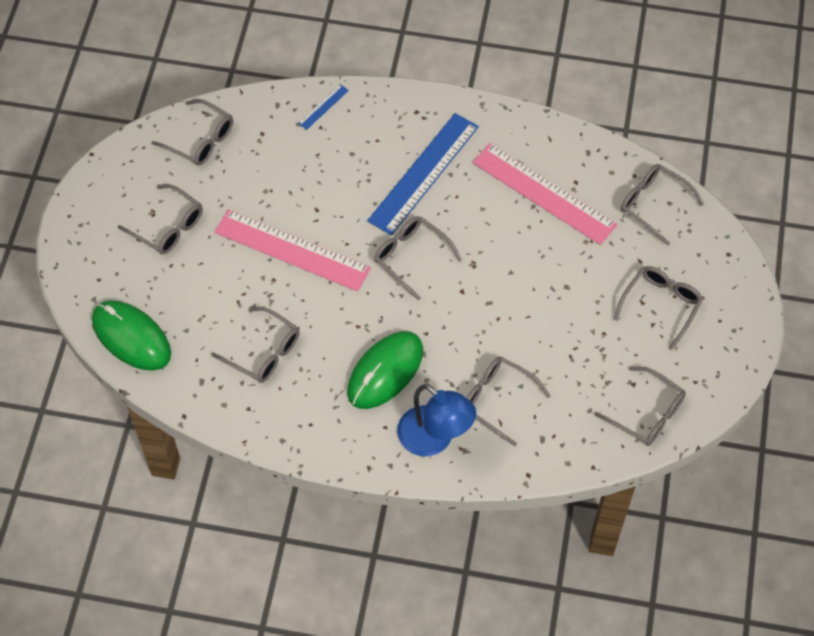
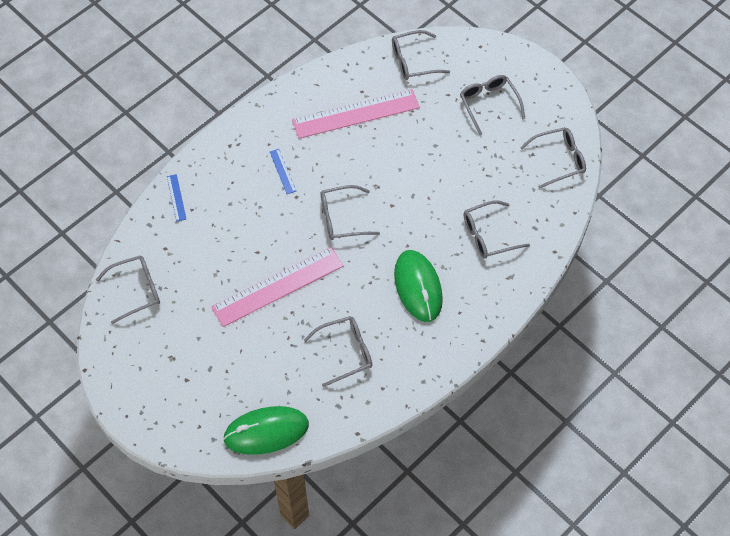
camera: 55 degrees left, 0 degrees up
grey glasses [118,184,203,254] -> none
blue ruler [367,113,479,235] -> blue ruler [270,149,296,194], size x0.41
blue lamp [397,384,476,456] -> none

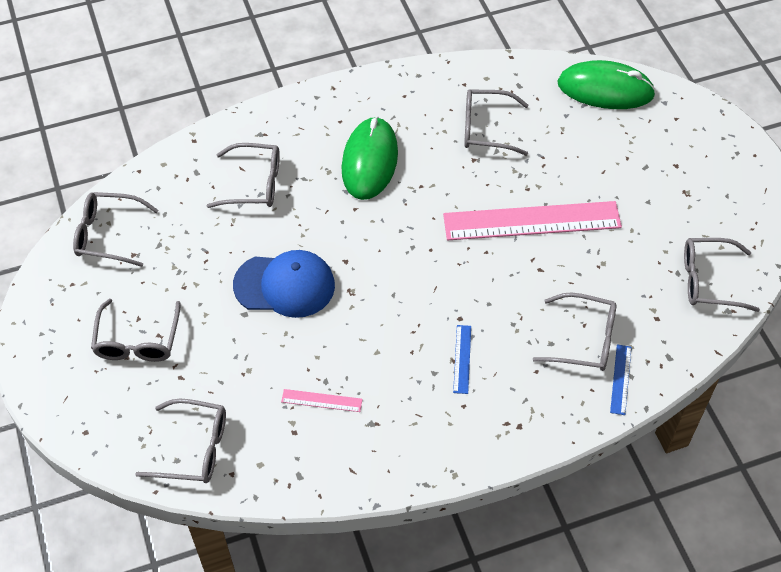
camera: 155 degrees left, 5 degrees down
pink ruler [292,89,420,139] -> pink ruler [281,389,363,412], size x0.41
grey glasses [321,185,380,240] -> grey glasses moved to [533,292,616,371]
none -> blue cap [233,250,335,318]

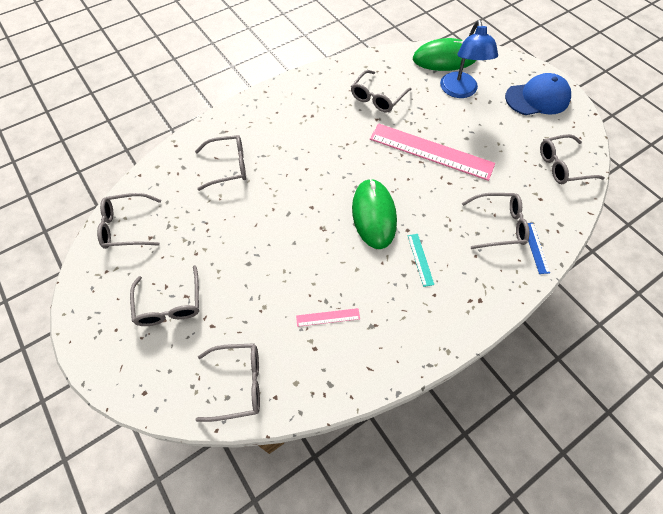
camera: 15 degrees left, 5 degrees up
blue cap [233,250,335,318] -> blue cap moved to [505,73,571,115]
green mouse [342,116,398,200] -> green mouse moved to [352,178,397,249]
pink ruler [443,201,622,240] -> pink ruler turned 45 degrees clockwise [370,123,495,181]
blue ruler [453,325,471,394] -> turquoise ruler [408,234,434,287]
grey glasses [464,89,528,156] -> grey glasses turned 45 degrees counterclockwise [351,70,412,113]
none -> blue lamp [440,20,498,98]

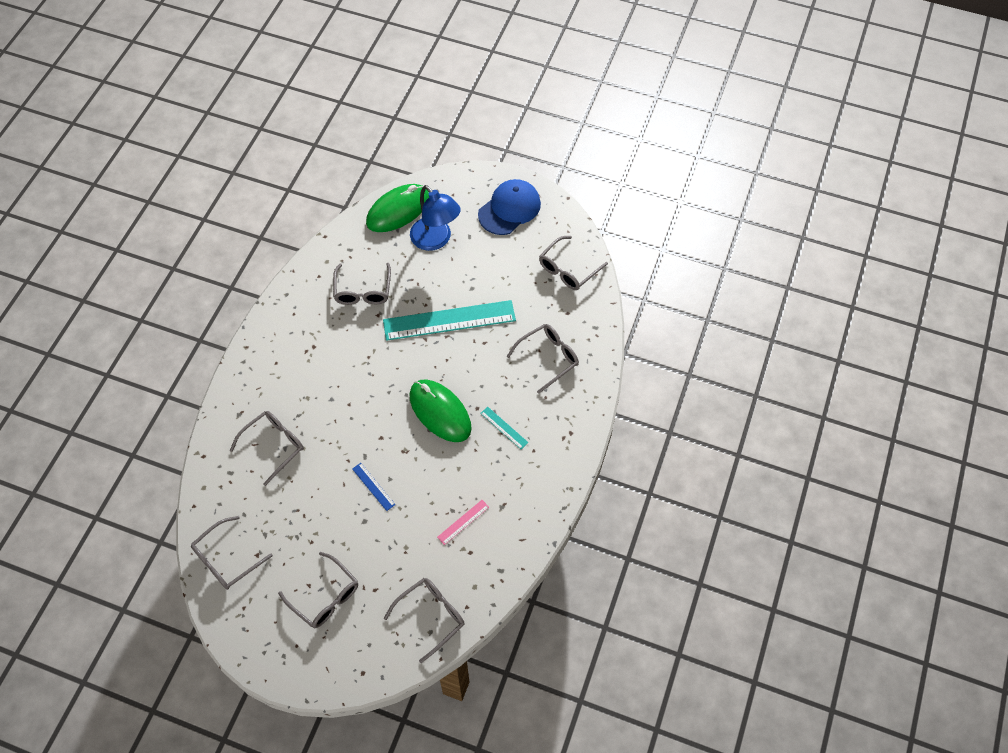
camera: 35 degrees left, 0 degrees up
pink ruler [370,123,495,181] -> turquoise ruler [383,300,516,341]
blue ruler [528,223,550,274] -> blue ruler moved to [352,463,396,511]

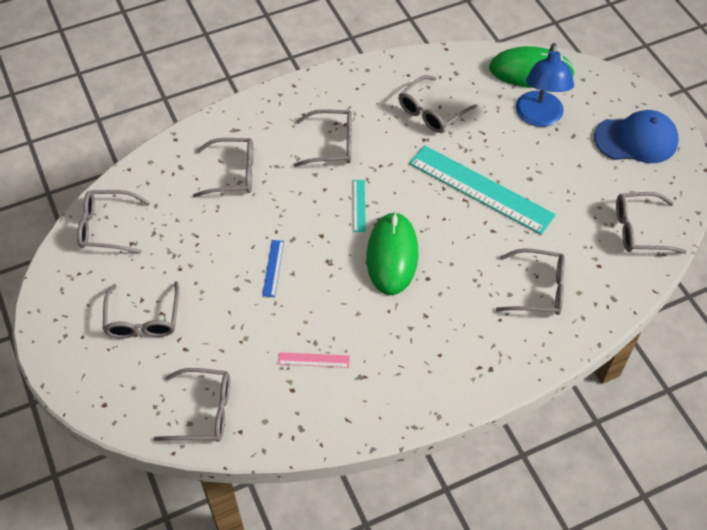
camera: 45 degrees right, 5 degrees down
turquoise ruler [480,407,528,449] -> turquoise ruler moved to [353,180,366,232]
none -> grey glasses [294,109,352,167]

